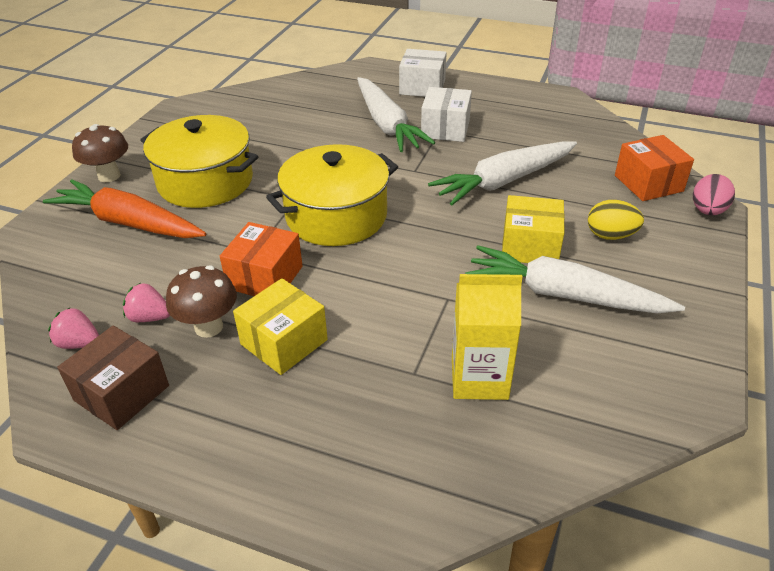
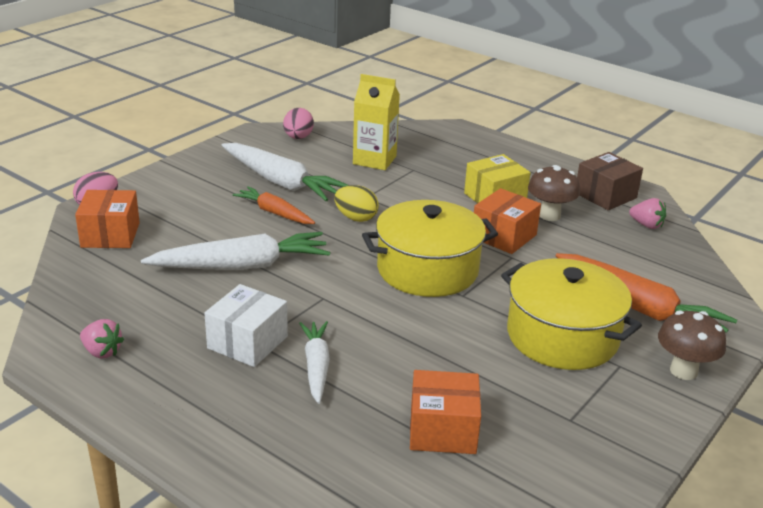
camera: 165 degrees left, 10 degrees down
pink strawberry [123,283,170,322] -> pink strawberry moved to [80,319,124,359]
white carrot [357,77,435,152] -> white carrot [299,321,330,404], size x0.60
white box [399,49,447,97] -> none
yellow box [502,195,565,263] -> orange carrot [232,186,315,224]
yellow egg [588,200,644,240] -> yellow egg moved to [334,185,379,222]
none -> pink egg [283,108,314,139]
none -> orange box [410,370,481,454]

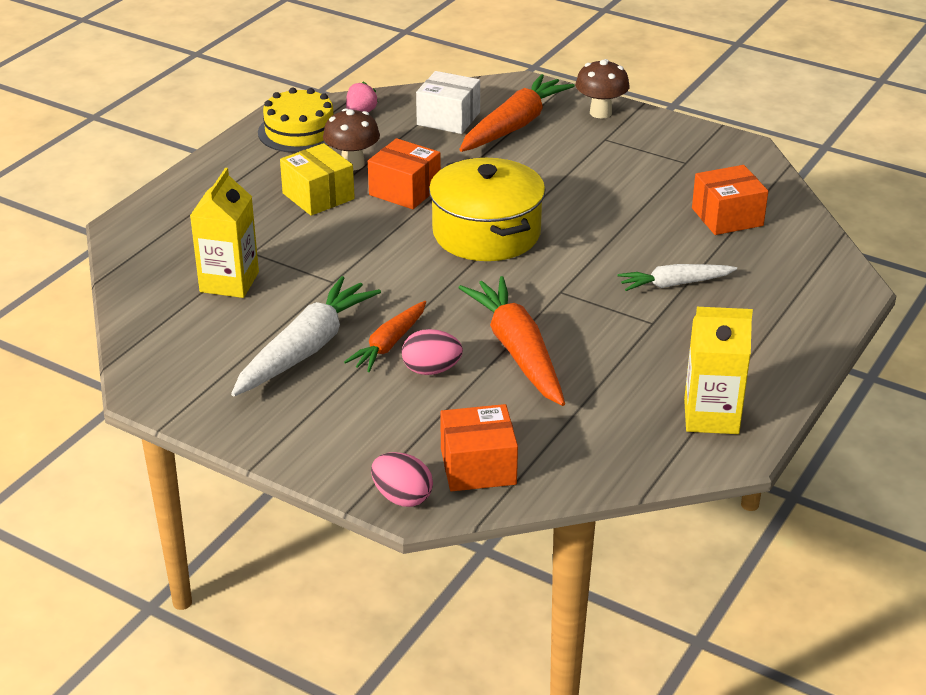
camera: 95 degrees left, 5 degrees up
pink strawberry [80,319,124,359] -> yellow carton [684,307,753,434]
white carrot [141,232,330,270] -> orange carrot [458,276,565,406]
white box [204,284,288,367] -> white box moved to [416,71,480,134]
pink egg [283,108,314,139] -> pink egg moved to [402,329,463,375]
yellow egg [334,185,379,222] -> none
orange box [410,370,481,454] -> orange box turned 75 degrees clockwise [692,165,768,235]
yellow pot [501,258,642,370] -> none
brown box [577,152,643,210] -> yellow cake [258,88,334,153]

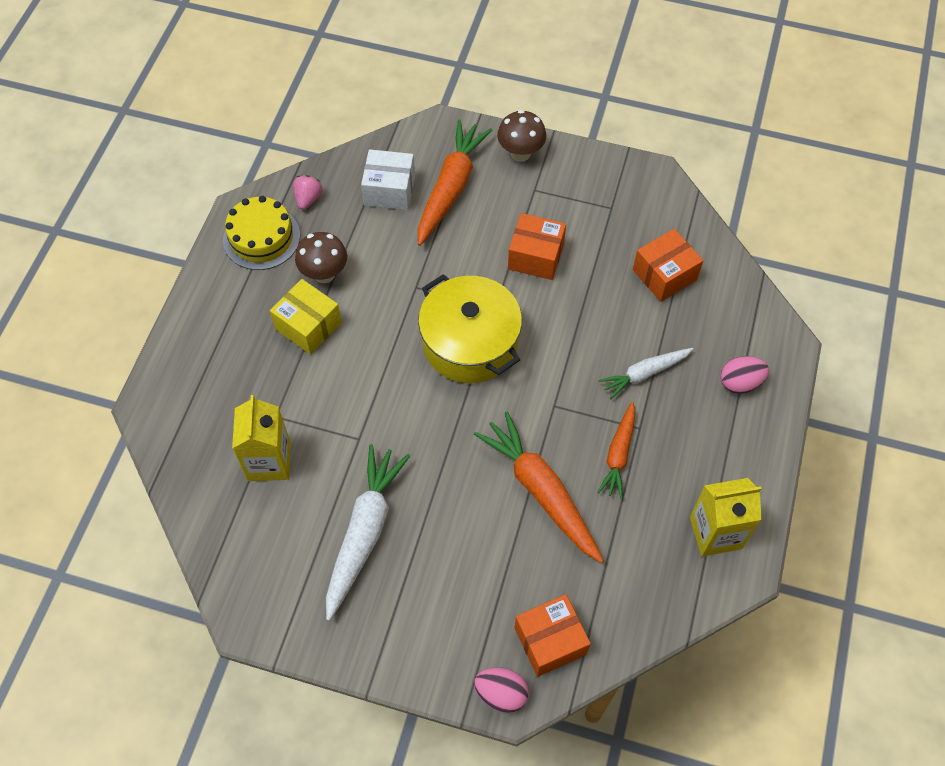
camera: 15 degrees left, 25 degrees up
orange carrot [344,301,426,372] -> orange carrot moved to [597,402,635,499]
orange box [368,138,441,209] -> orange box moved to [508,213,566,280]
pink egg [402,329,463,375] -> pink egg moved to [720,356,769,394]

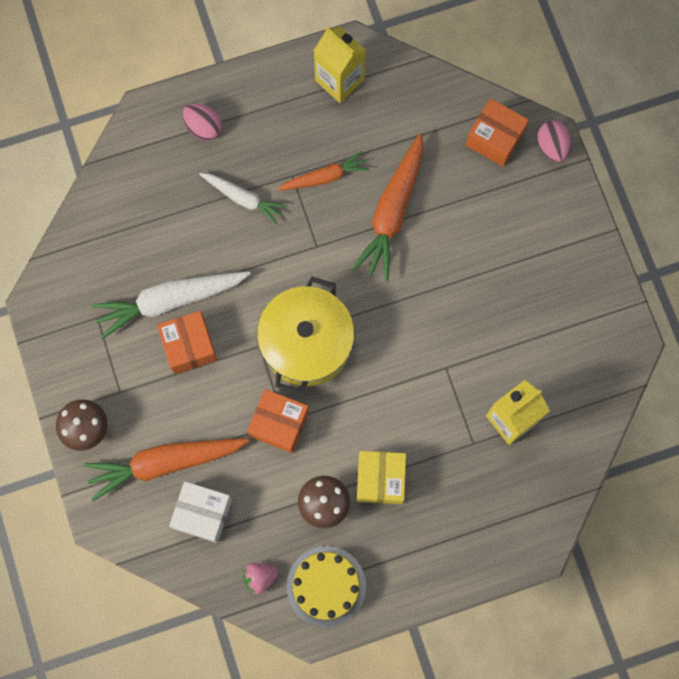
camera: 125 degrees left, 15 degrees up
white carrot [326,444,410,621] -> white carrot moved to [91,271,251,339]
white box [361,149,415,210] -> white box turned 45 degrees counterclockwise [169,481,232,543]
orange box [633,229,703,302] -> orange box moved to [247,389,309,453]

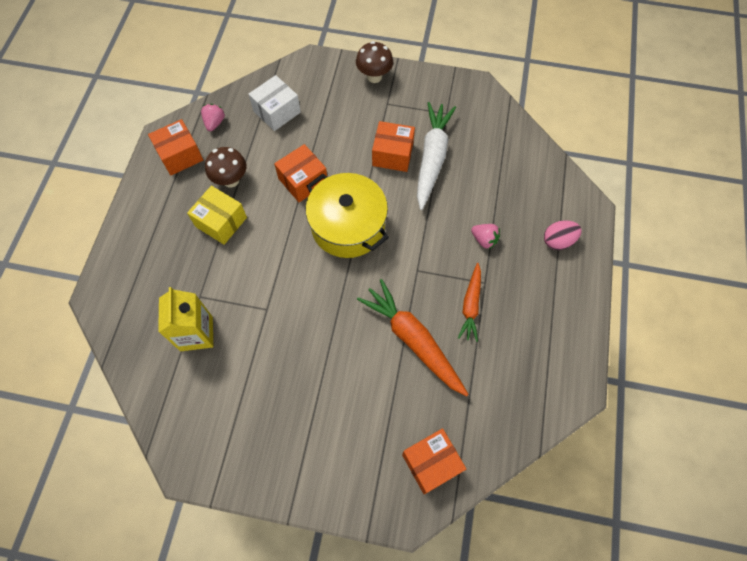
camera: 120 degrees right, 10 degrees down
orange carrot [84,438,249,501] -> none
white carrot [199,173,286,224] -> pink strawberry [471,224,500,249]
yellow cake [287,546,366,627] -> orange box [148,119,203,175]
yellow carton [313,26,366,103] -> none
pink egg [537,121,571,162] -> none

